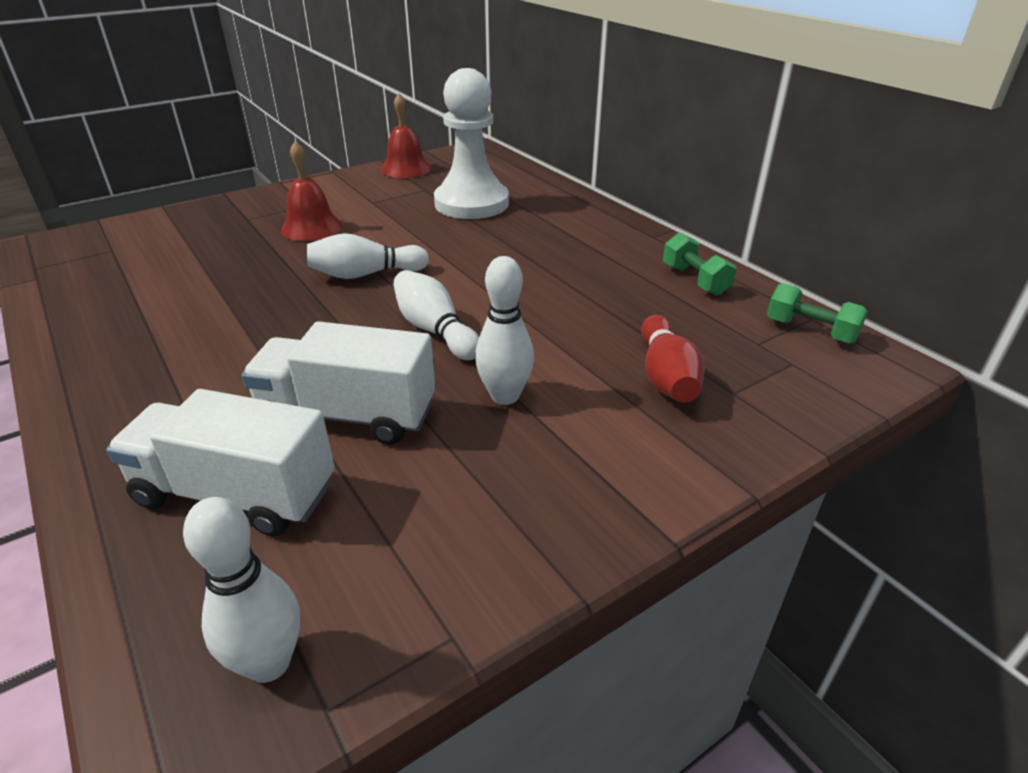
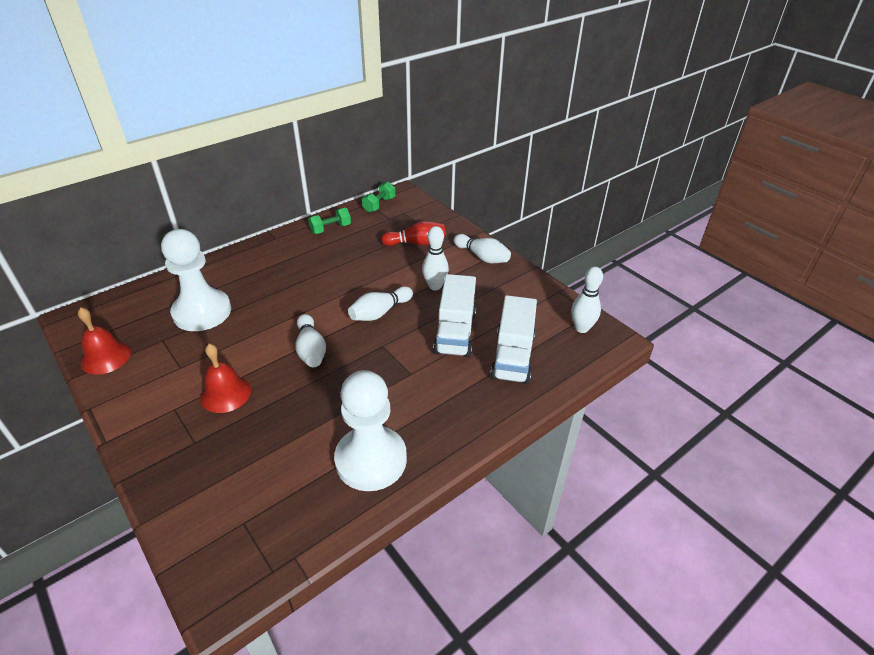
camera: 95 degrees left, 5 degrees up
none -> white pawn [334,370,407,491]
none -> white bowling pin [454,234,511,263]

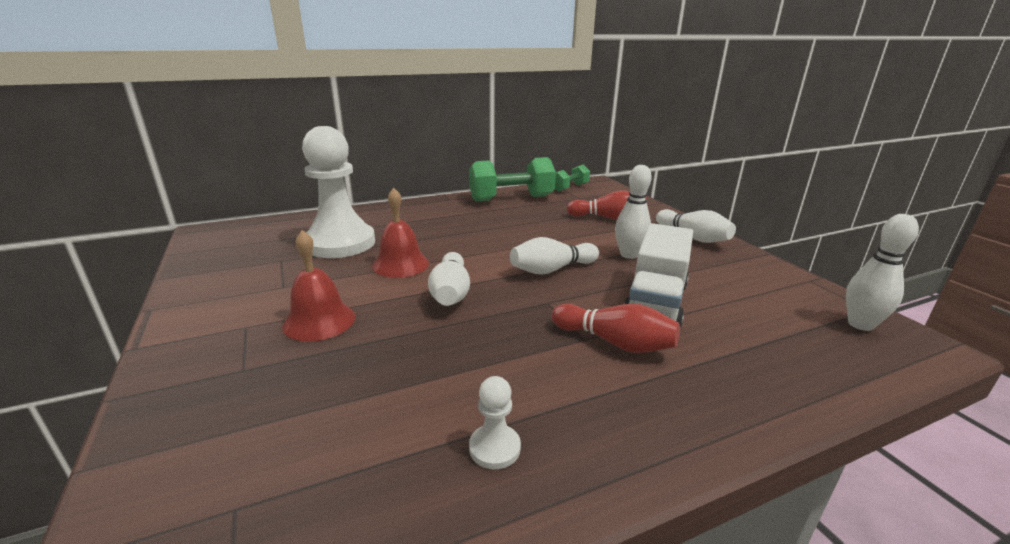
camera: 15 degrees right, 15 degrees down
red bell [78,307,131,375] -> red bell moved to [372,188,429,278]
green dumbbell [308,208,351,234] -> green dumbbell [469,157,556,202], size x1.81
white pawn [334,370,407,491] -> white pawn [469,376,521,469], size x0.40
white truck [490,295,537,384] -> none
none -> red bowling pin [552,304,680,353]

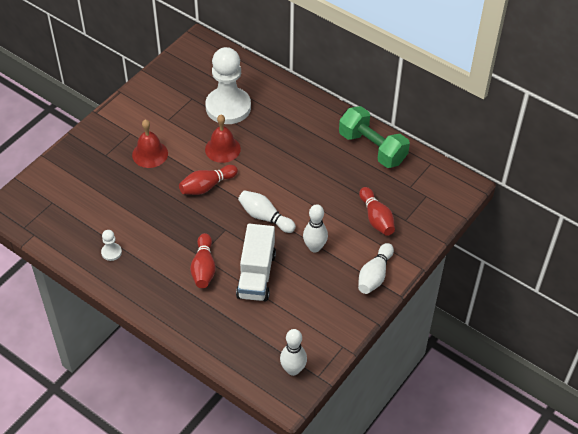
camera: 60 degrees right, 25 degrees up
white bowling pin [428,252,470,306] -> red bowling pin [179,165,238,195]
green dumbbell [555,164,590,192] -> none
white truck [624,223,693,327] -> white truck turned 75 degrees counterclockwise [236,224,276,301]

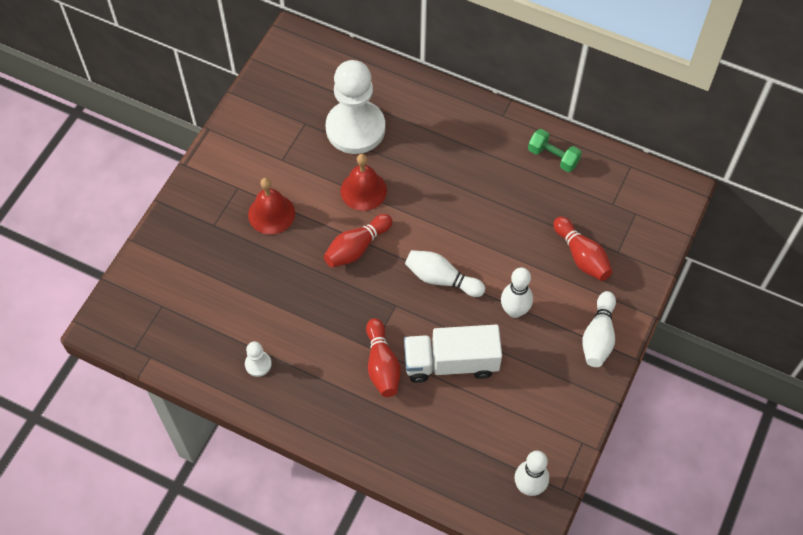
camera: 10 degrees left, 10 degrees up
white truck [236,224,276,301] -> white truck turned 90 degrees clockwise [404,324,502,383]
green dumbbell [339,106,410,168] -> green dumbbell [528,129,582,172], size x0.55

